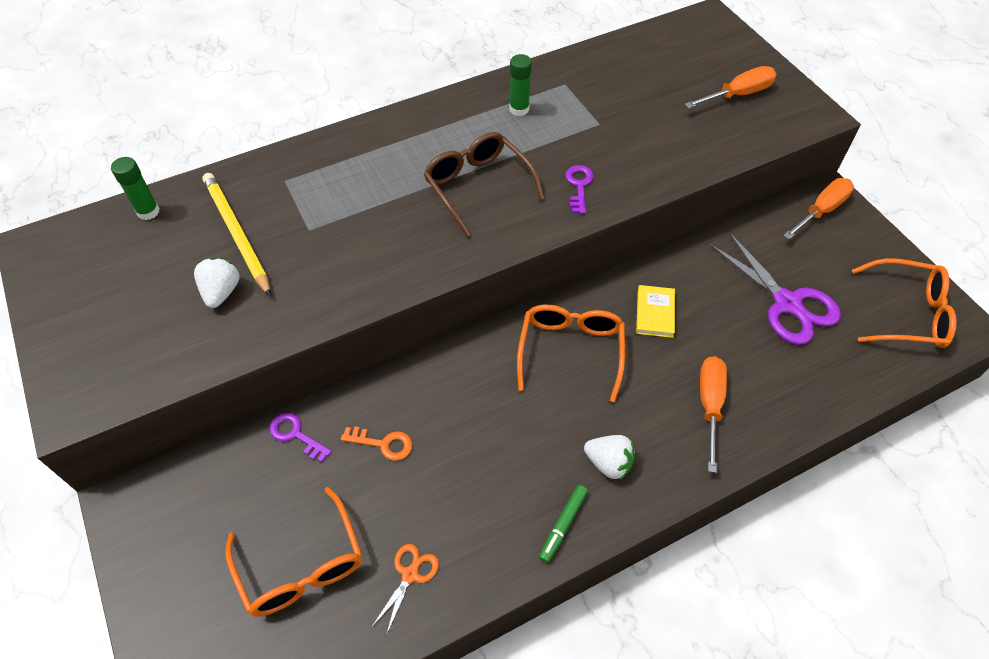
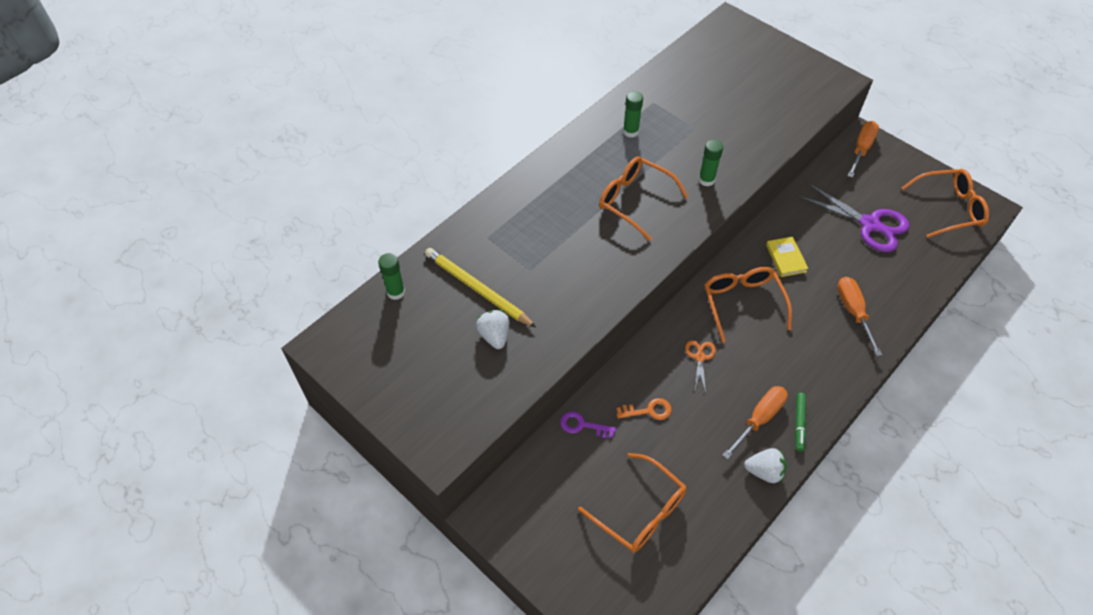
camera: 20 degrees left, 0 degrees up
orange scissors [371,544,439,636] -> orange scissors moved to [685,340,716,393]
brown glasses [424,132,544,237] -> orange glasses [599,156,689,241]
purple key [565,165,594,214] -> green glue stick [698,140,723,186]
white strawberry [584,435,635,480] -> white strawberry moved to [744,448,786,483]
orange screwdriver [685,66,777,108] -> orange screwdriver moved to [722,386,788,459]

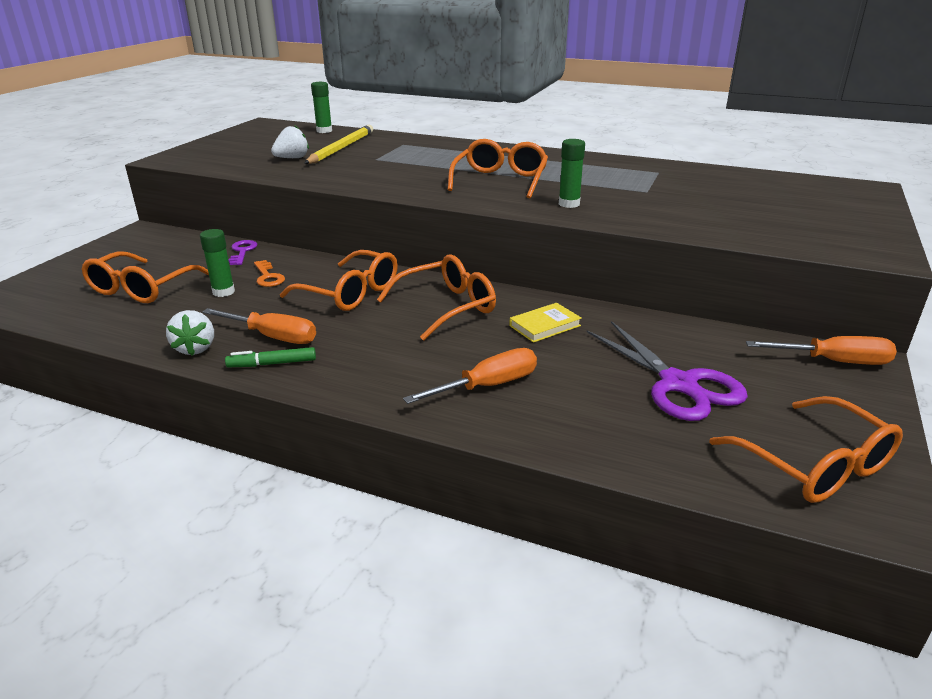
camera: 70 degrees right, 25 degrees down
green glue stick [623,91,643,137] -> green glue stick moved to [200,229,235,297]
orange scissors [685,340,716,393] -> orange glasses [280,250,398,311]
purple scissors [799,183,910,252] -> purple scissors turned 45 degrees counterclockwise [587,321,748,421]

